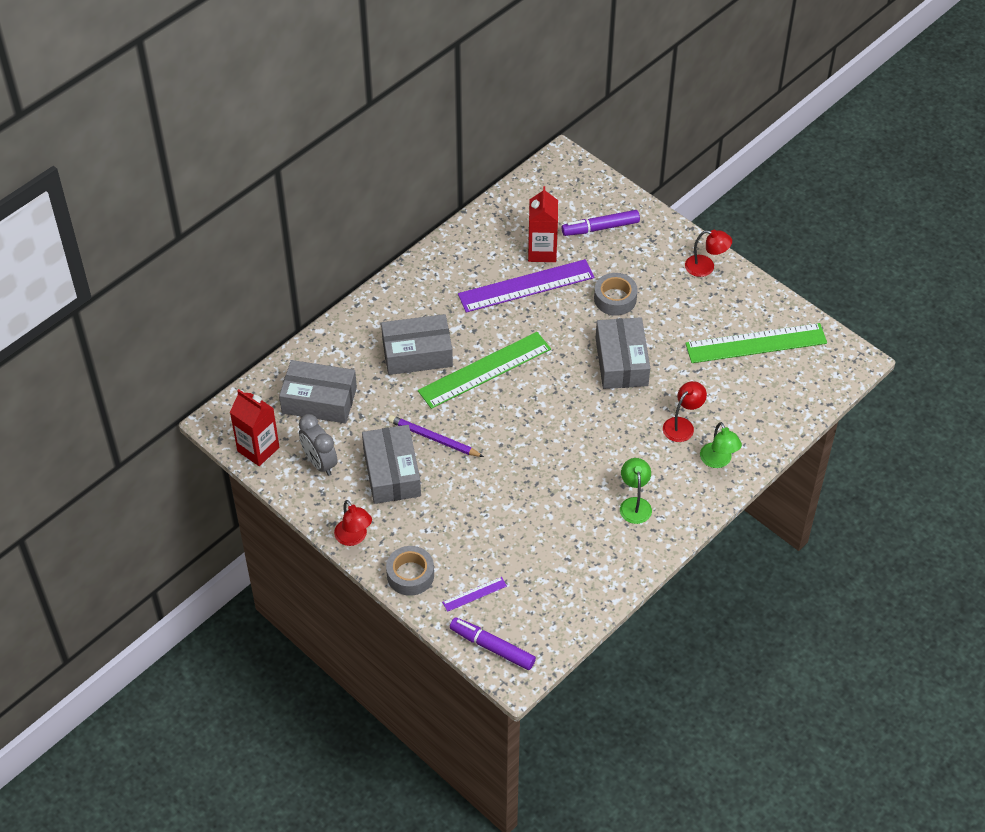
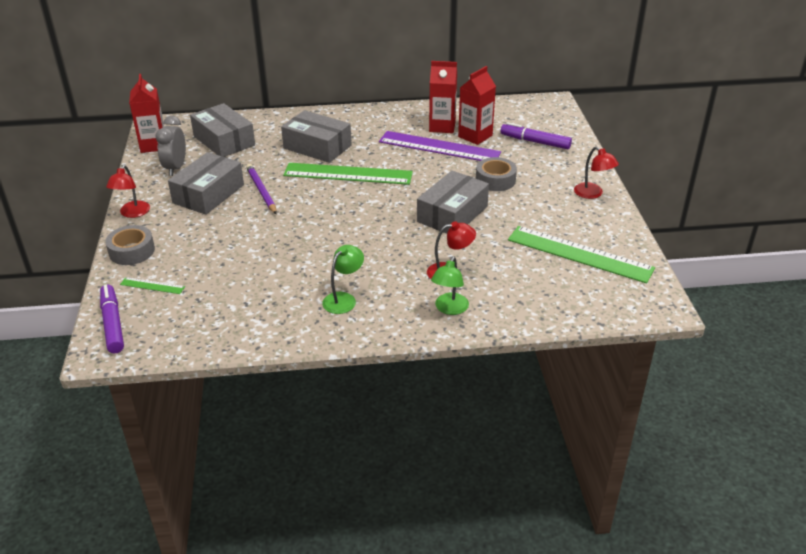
camera: 40 degrees right, 15 degrees down
purple ruler [442,577,507,612] -> green ruler [120,277,185,294]
none -> red carton [429,61,457,133]

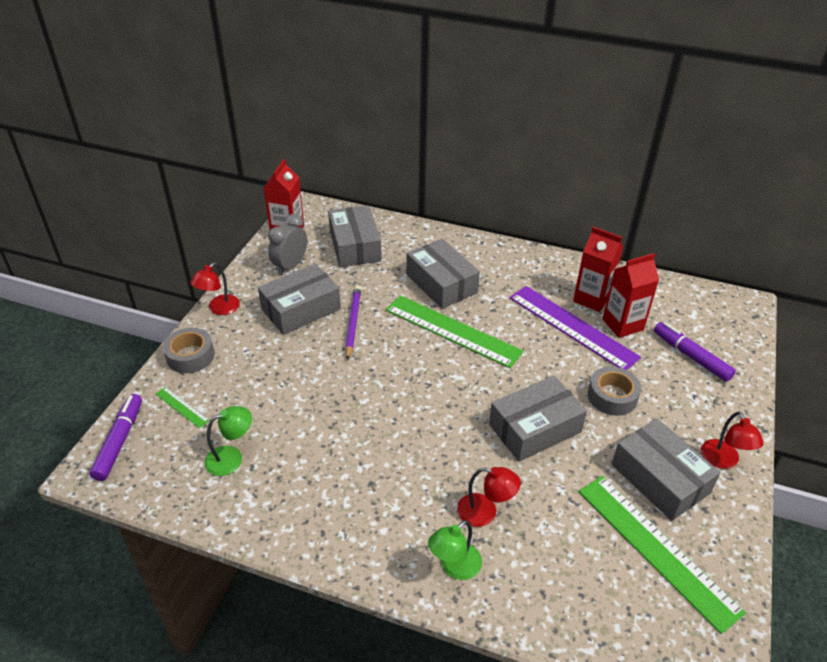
camera: 25 degrees right, 5 degrees up
green lamp [322,245,364,314] -> green lamp moved to [204,406,252,476]
none -> grey box [611,419,721,521]

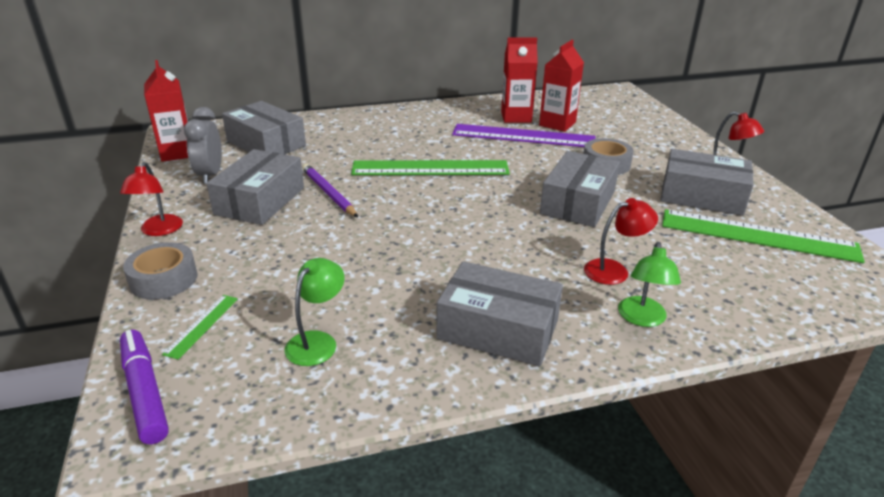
camera: 35 degrees left, 10 degrees down
green ruler [156,387,210,428] -> green ruler turned 75 degrees counterclockwise [162,295,238,360]
grey box [406,239,480,309] -> grey box moved to [436,261,563,367]
purple marker [654,322,736,382] -> none

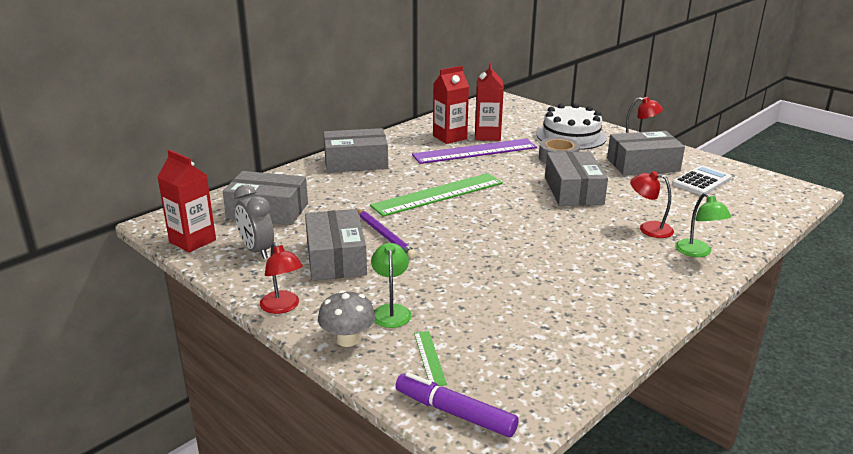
camera: 30 degrees left, 5 degrees down
grey tape [123,242,197,299] -> grey mushroom [318,290,375,347]
green lamp [285,258,345,366] -> green lamp moved to [371,243,412,328]
purple pencil [302,164,358,217] -> purple pencil turned 150 degrees counterclockwise [357,209,417,259]
grey box [436,261,563,367] -> grey box moved to [324,128,388,172]
red lamp [584,198,658,285] -> red lamp turned 105 degrees counterclockwise [630,171,674,238]
green ruler [662,209,865,263] -> white calculator [672,165,732,195]
none -> white cake [537,103,607,150]

